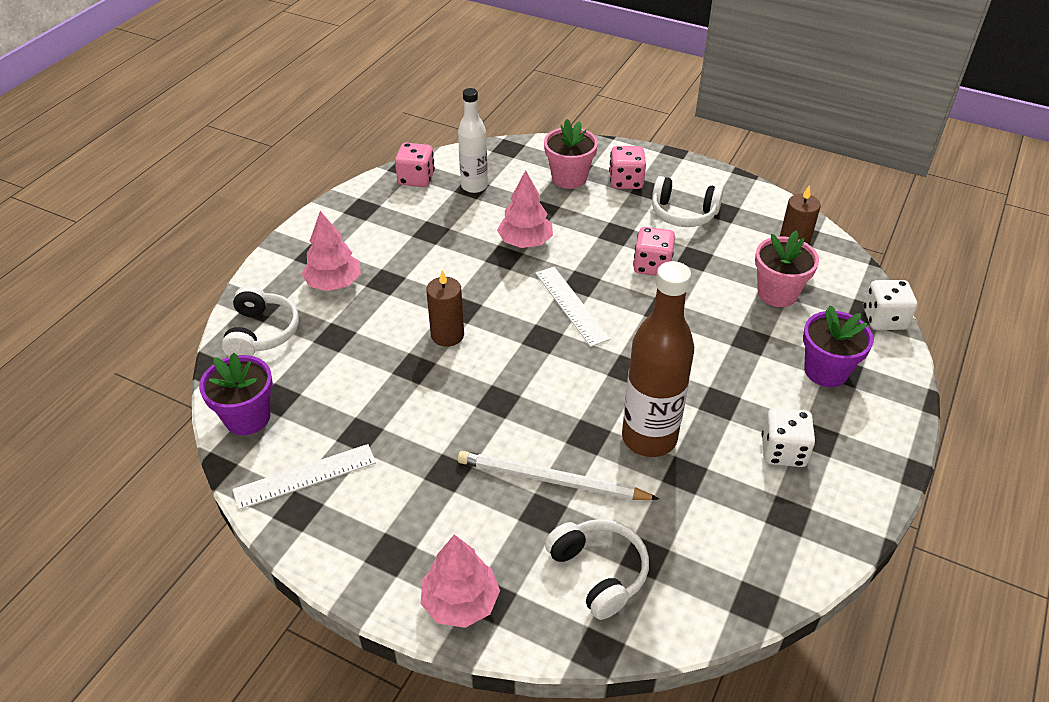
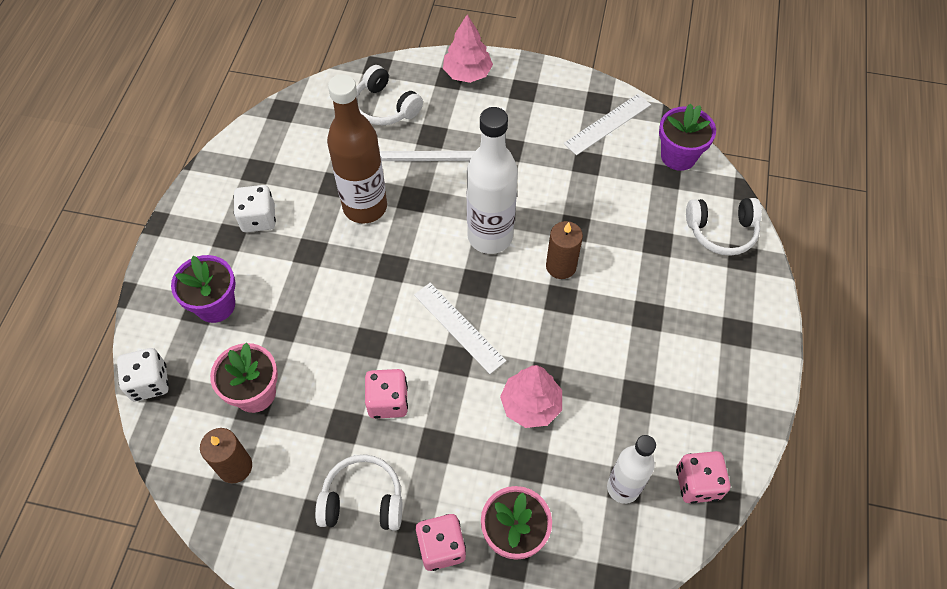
camera: 165 degrees right, 15 degrees up
white headphones [222,286,299,356] -> white headphones turned 75 degrees counterclockwise [686,198,762,256]
pink tree [302,211,361,291] -> none
none -> white bottle [467,107,518,254]

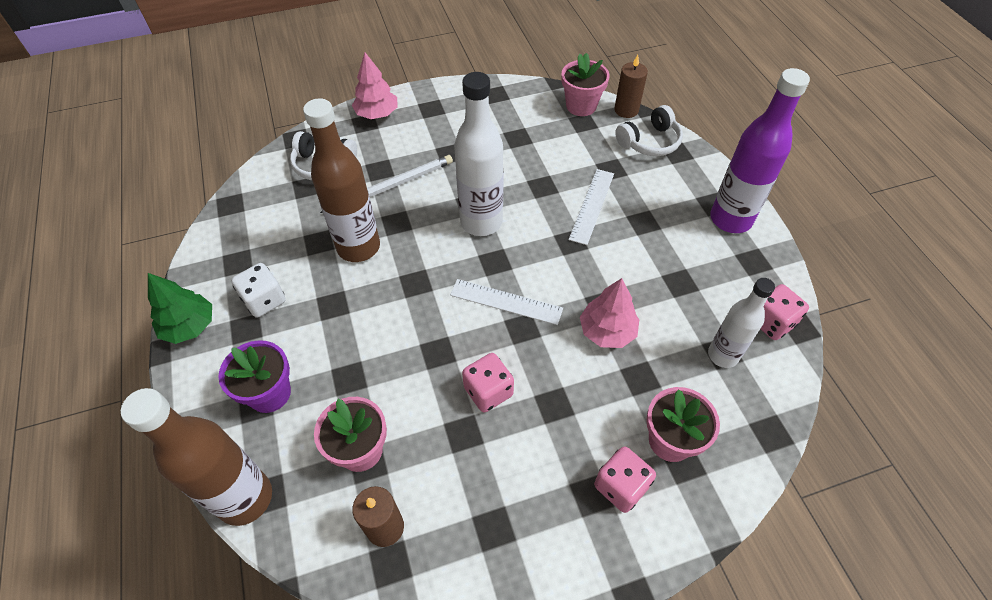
camera: 30 degrees left, 5 degrees down
white dice [117,348,169,401] -> brown bottle [121,388,272,526]
white headphones [315,454,402,531] -> none
brown candle [546,221,583,279] -> brown candle moved to [614,55,648,118]
white ruler [564,94,651,155] -> white ruler moved to [568,169,614,245]
purple flower pot [659,103,716,171] -> pink flower pot [562,53,610,116]
none -> green tree [148,273,212,344]
none -> purple bottle [710,68,810,233]

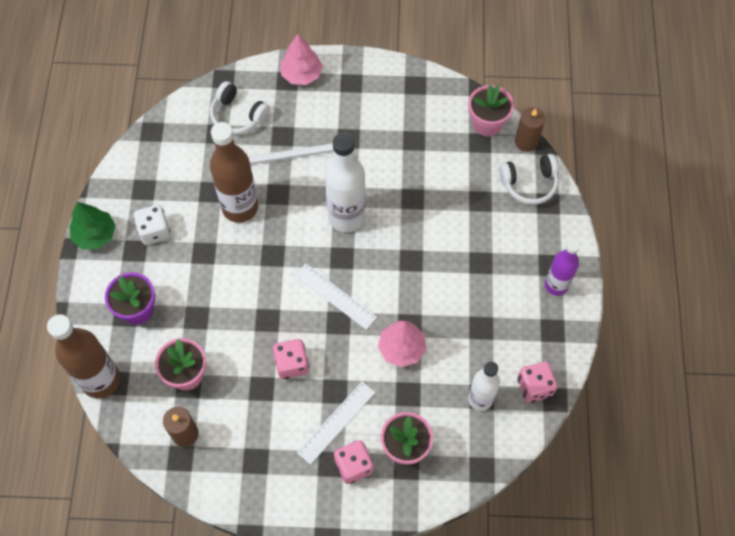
camera: 20 degrees right, 10 degrees up
white ruler [568,169,614,245] -> white ruler moved to [297,382,375,465]
purple bottle [710,68,810,233] -> purple bottle [545,239,580,296], size x0.63

